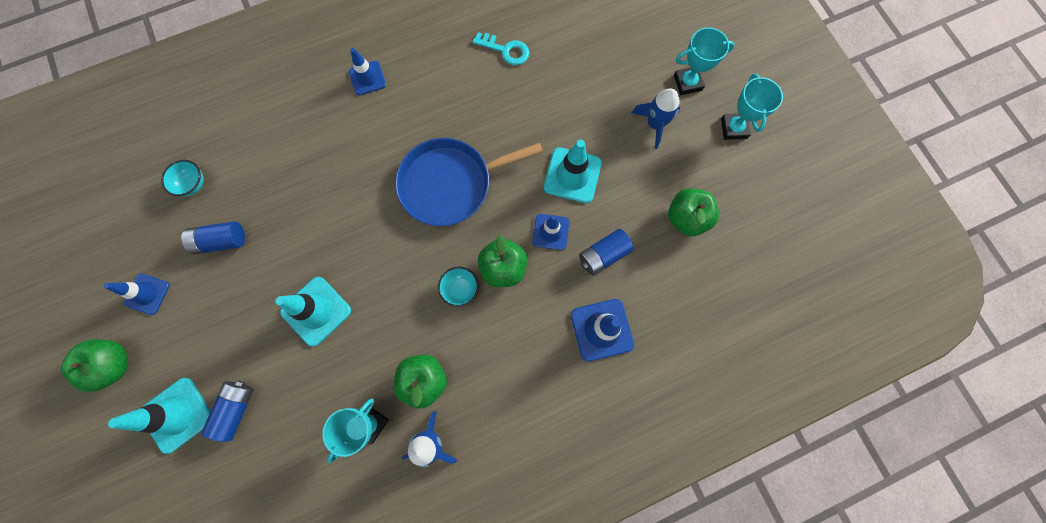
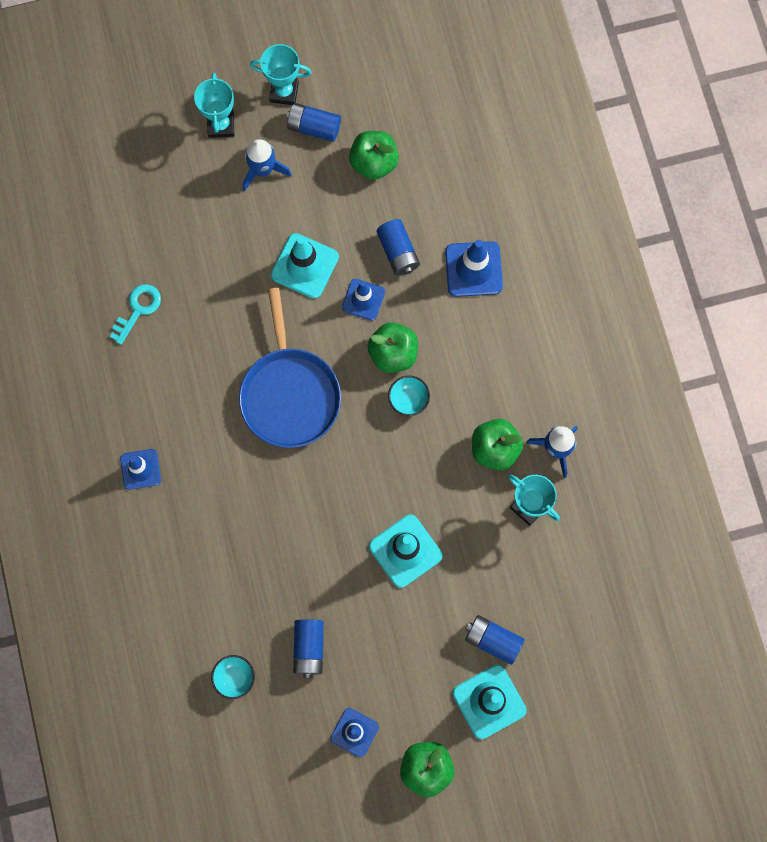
camera: 80 degrees left, 0 degrees up
none -> blue battery [286,103,341,142]

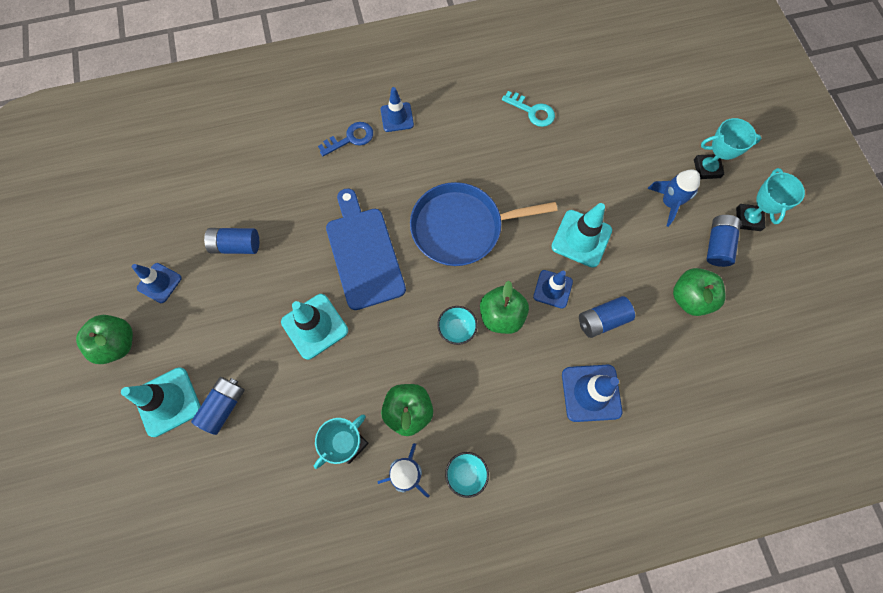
camera: 90 degrees right, 5 degrees down
turquoise bowl [211,655,255,699] -> turquoise bowl moved to [445,452,489,498]
none -> blue key [318,122,373,156]
none -> blue cutting board [326,188,406,310]

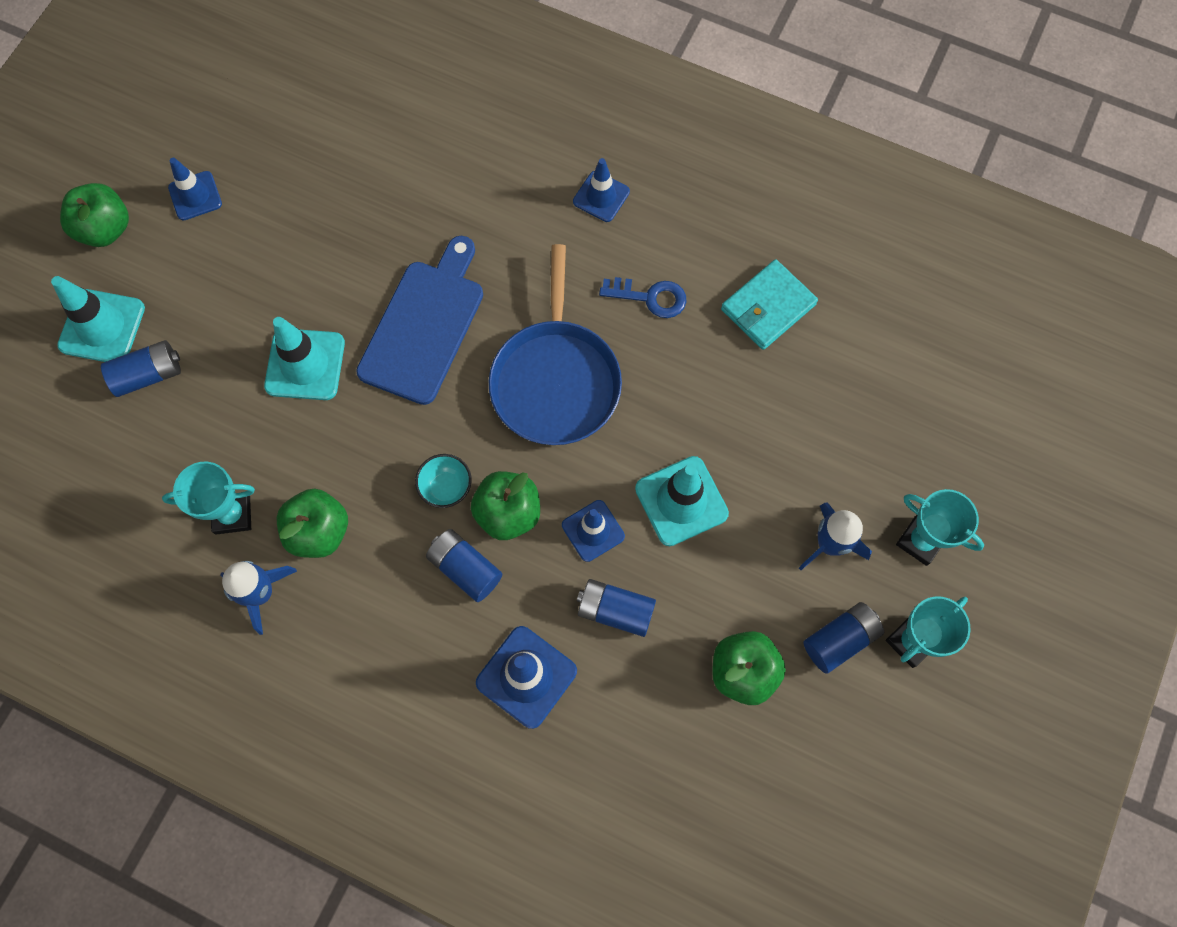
camera: 40 degrees right, 0 degrees up
blue battery [204,228,259,254] -> blue battery moved to [426,529,503,602]
blue key [318,122,373,156] -> blue key moved to [599,277,687,318]
blue pan [410,182,557,266] -> blue pan turned 120 degrees counterclockwise [489,244,622,445]
turquoise bowl [445,452,489,498] -> none
turquoise key [502,91,555,127] -> turquoise wallet [721,259,818,350]

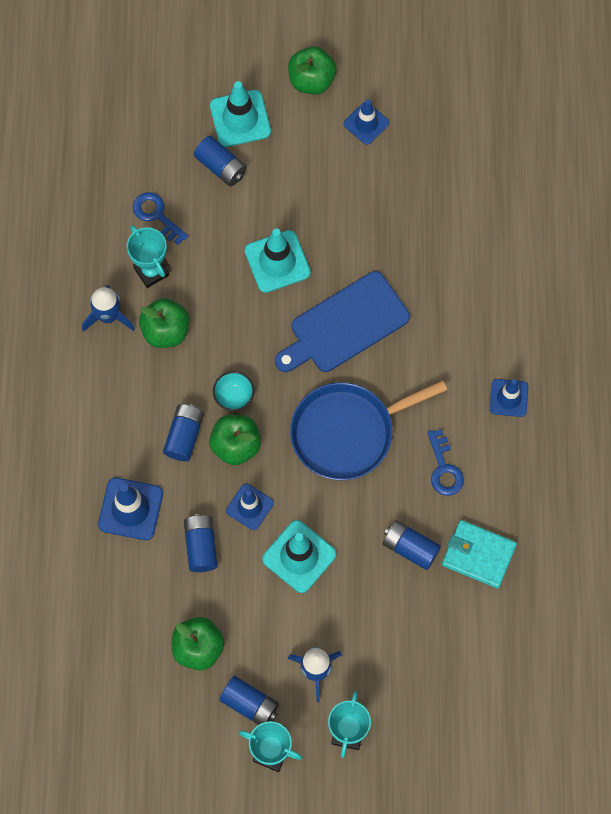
camera: 65 degrees right, 0 degrees up
blue cutting board [356,236,483,405] -> blue cutting board turned 150 degrees clockwise [275,271,410,372]
none -> blue key [133,192,188,245]
none -> blue battery [383,520,441,570]

